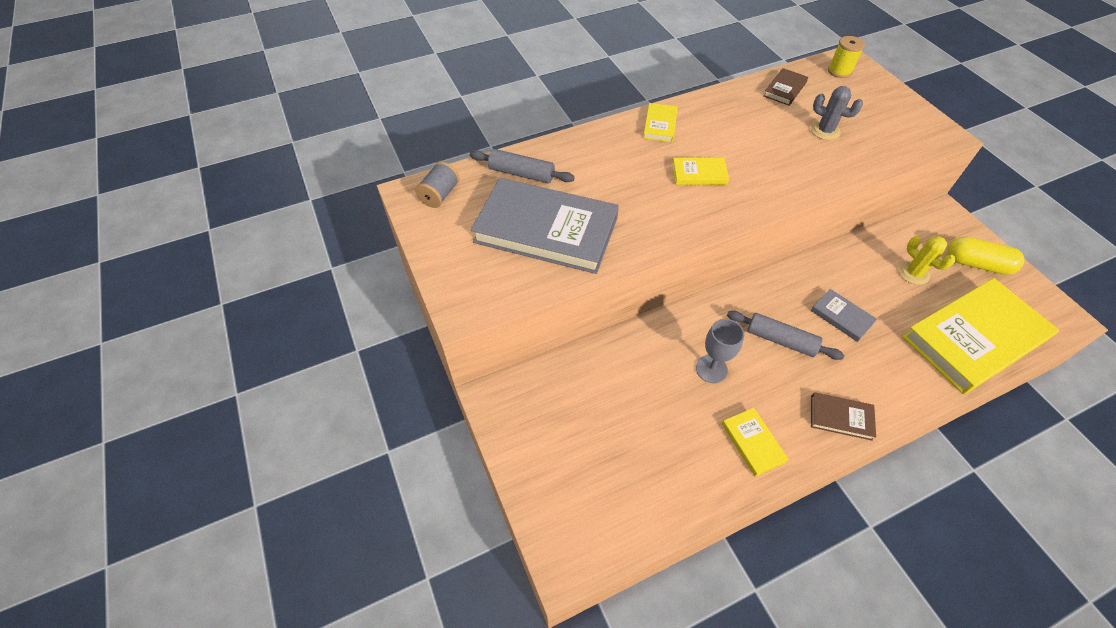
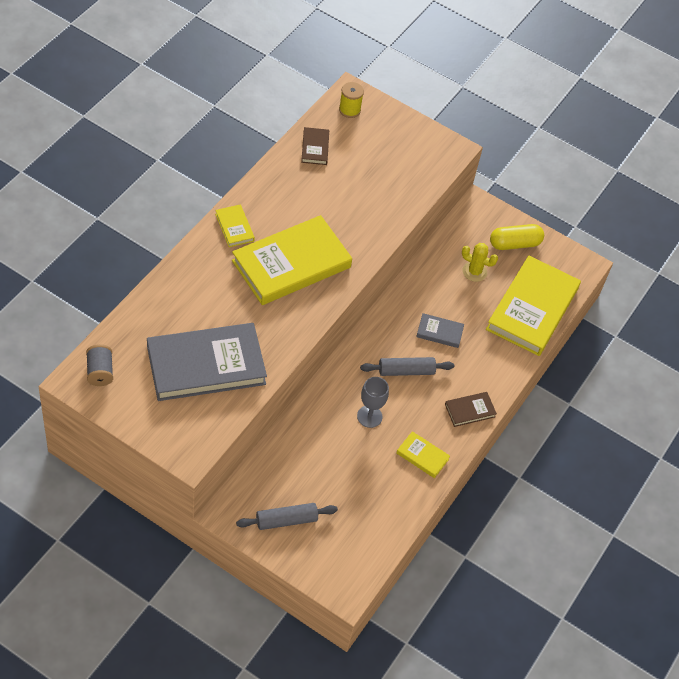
camera: 40 degrees left, 0 degrees up
grey rolling pin [470,149,575,183] -> grey rolling pin moved to [236,503,338,530]
yellow book [672,158,729,185] -> yellow book [232,215,352,305], size x2.30
grey cactus [811,86,863,140] -> none

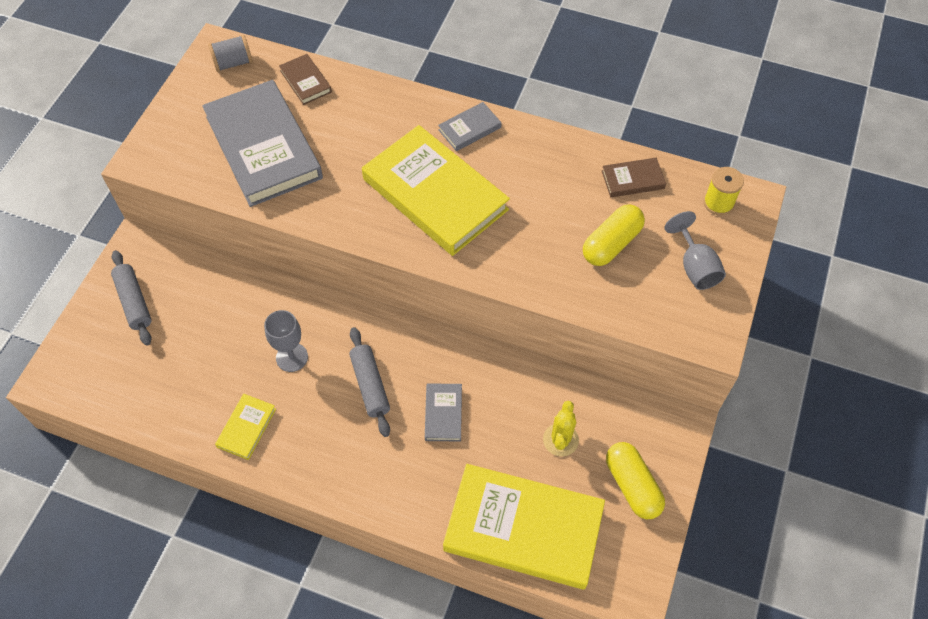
camera: 85 degrees right, 5 degrees up
yellow book [215,204,255,247] -> grey book [438,102,502,151]
brown book [445,392,497,427] -> brown book moved to [279,54,332,105]
none -> yellow capsule [583,204,645,266]
none -> grey goblet [664,211,726,290]

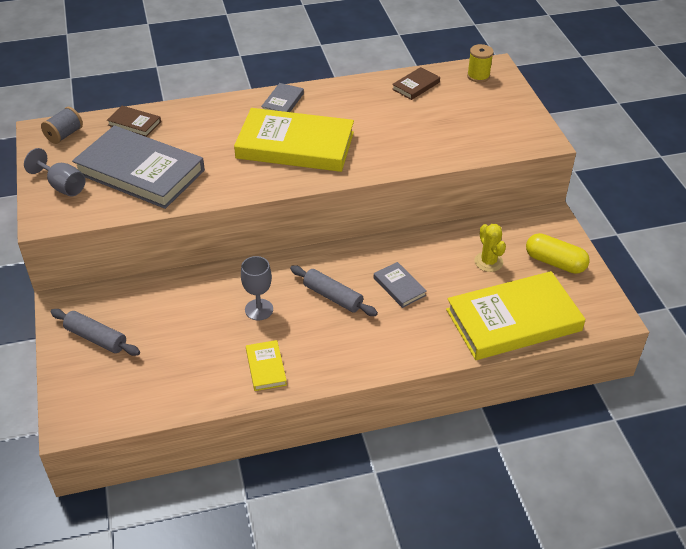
camera: 35 degrees left, 15 degrees down
yellow capsule [583,204,645,266] -> none
grey goblet [664,211,726,290] -> grey goblet moved to [24,148,86,197]

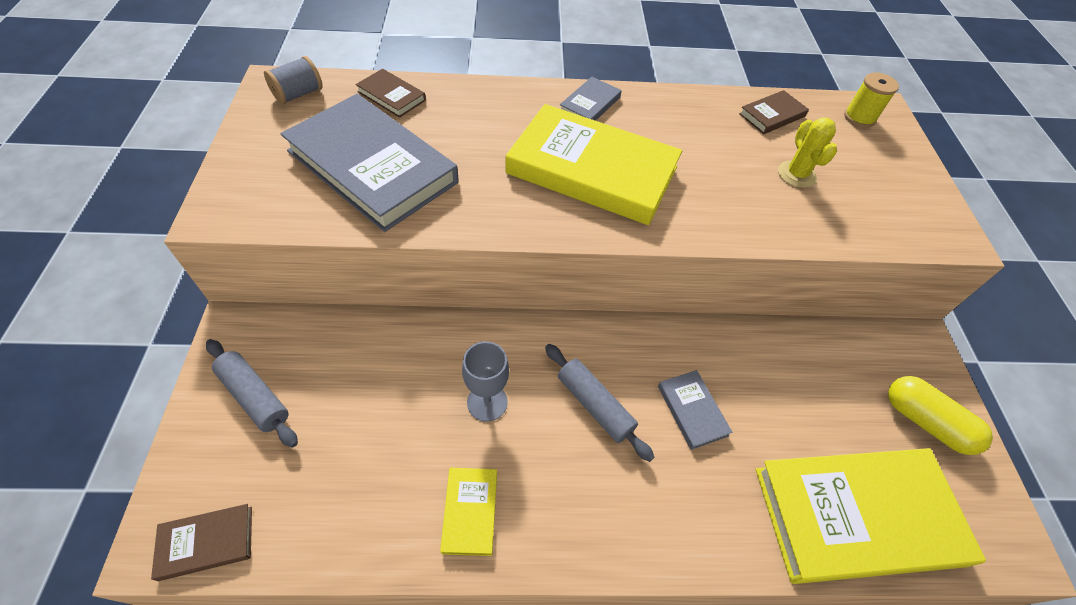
camera: 10 degrees right, 10 degrees up
grey goblet [24,148,86,197] -> none
yellow cactus [474,224,506,272] -> yellow cactus moved to [778,117,837,188]
none -> brown book [151,504,252,581]

